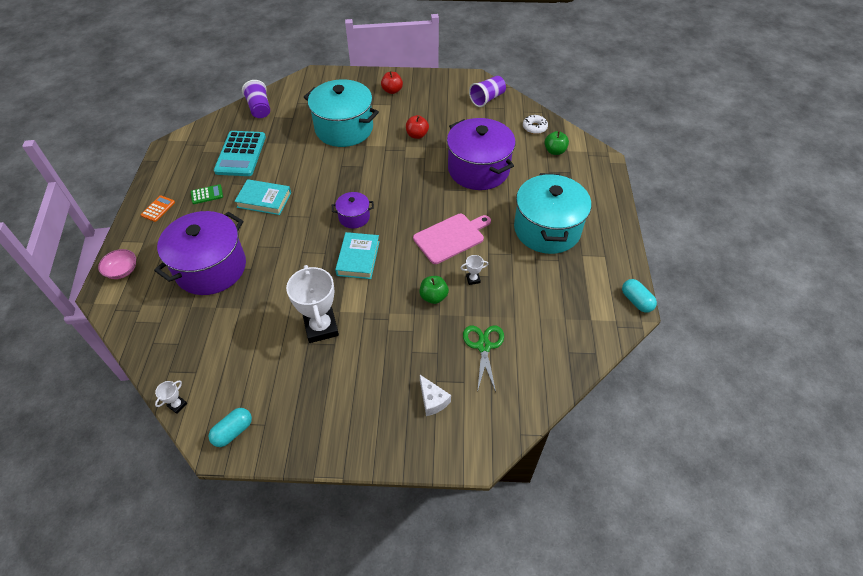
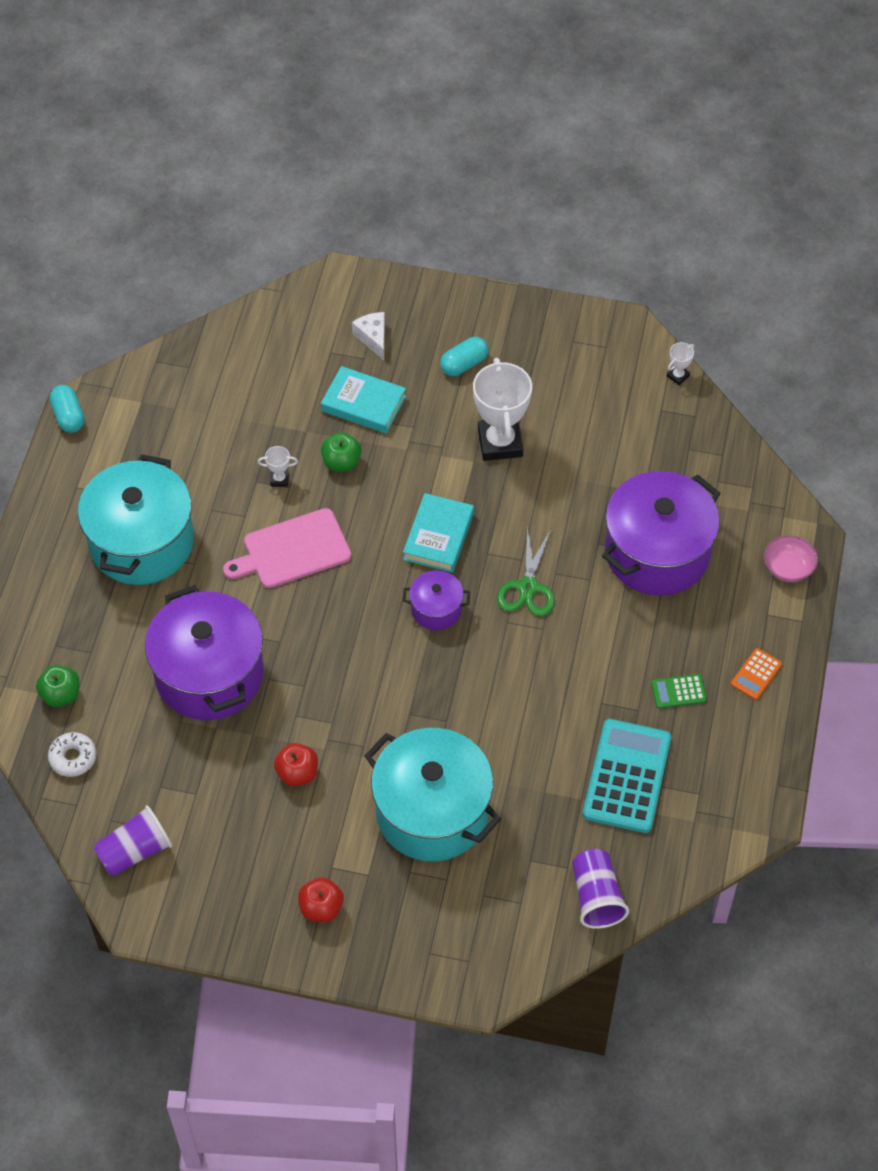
camera: 170 degrees left, 5 degrees up
turquoise capsule [208,408,252,447] -> turquoise capsule moved to [440,337,488,376]
turquoise book [234,179,291,215] -> turquoise book moved to [321,366,406,433]
green scissors [463,325,504,392] -> green scissors moved to [497,526,555,616]

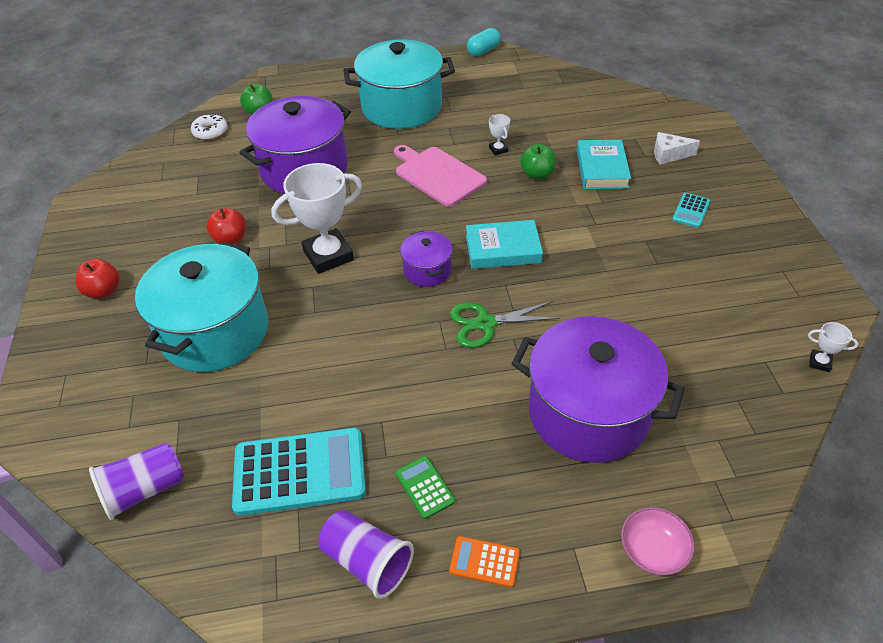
camera: 70 degrees right, 10 degrees down
purple cup [93,805,172,876] -> purple cup moved to [319,510,414,599]
white cheese [352,312,385,360] -> white cheese turned 135 degrees counterclockwise [654,132,700,165]
turquoise capsule [440,337,488,376] -> turquoise calculator [672,193,710,228]
white trophy [473,358,532,461] -> white trophy moved to [271,163,362,274]

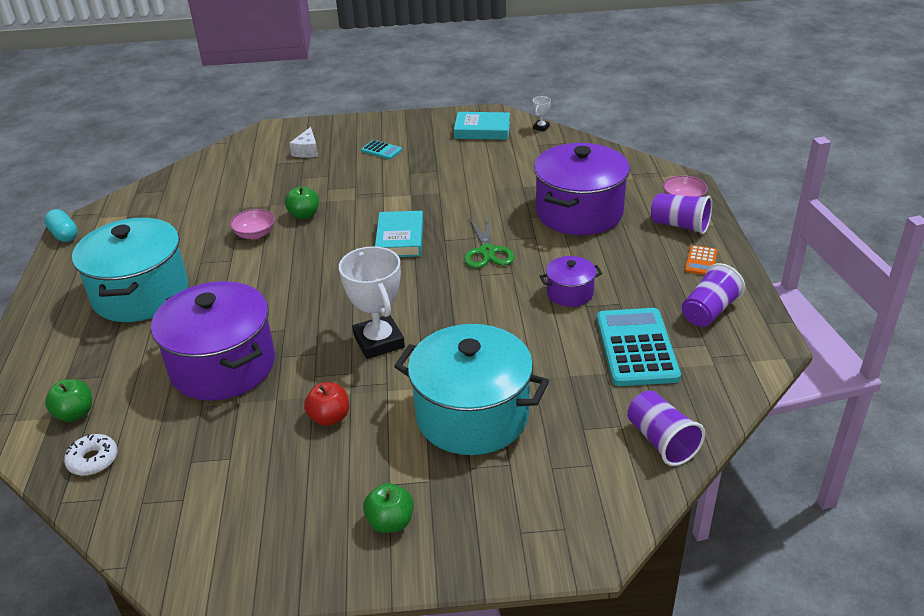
camera: 85 degrees left, 10 degrees down
red apple [76,259,120,298] -> green apple [363,483,414,533]
pink cutting board [394,145,487,207] -> none
green calculator [396,456,455,519] -> none
purple pot [400,231,453,287] -> purple pot moved to [540,256,602,307]
white trophy [489,114,510,155] -> pink bowl [230,209,275,239]
turquoise book [577,140,631,189] -> turquoise book moved to [454,112,510,140]
none -> purple cup [651,193,712,235]

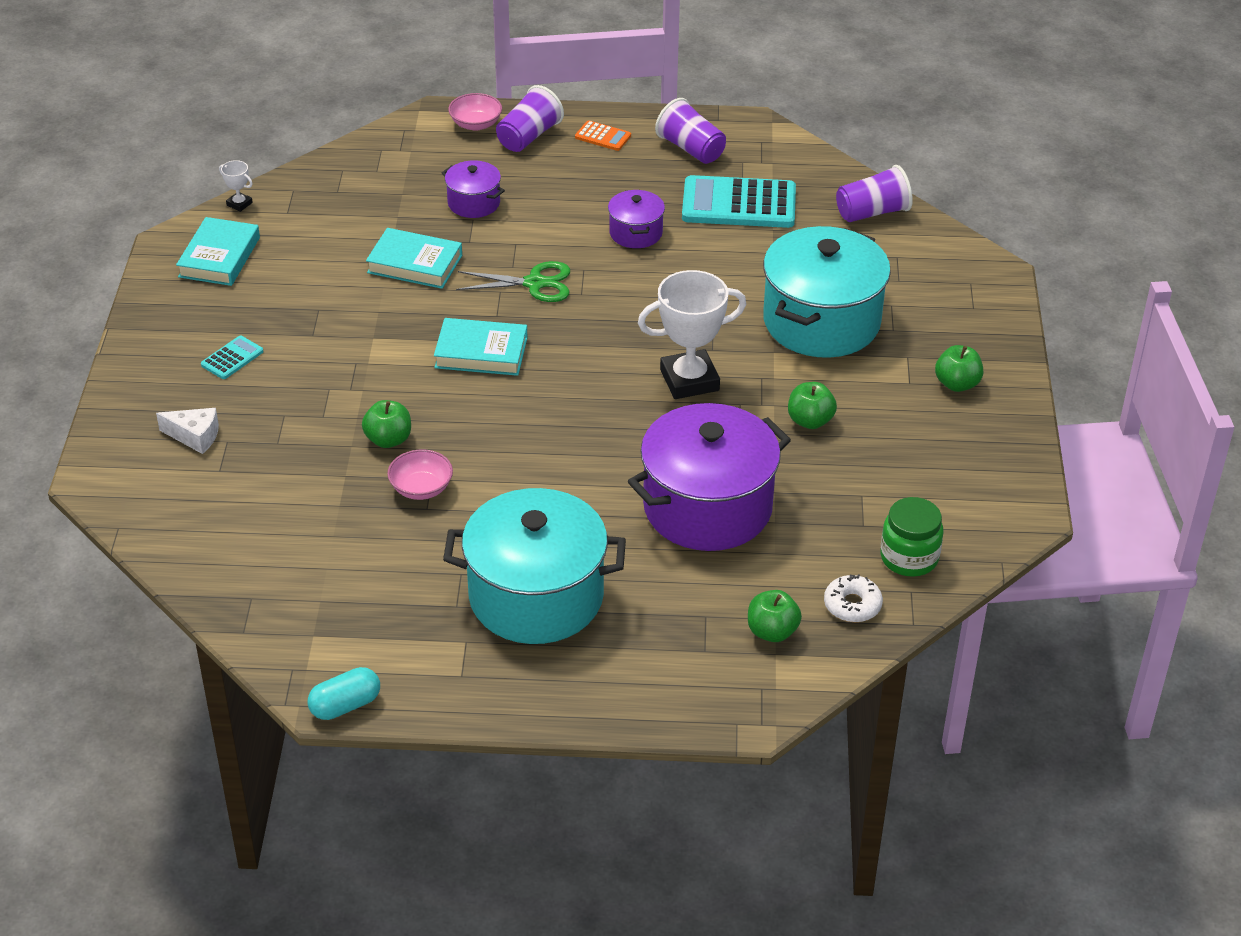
camera: 85 degrees left, 5 degrees up
red apple [304,382,349,426] -> green apple [788,382,837,429]
purple pot [534,143,630,235] -> purple pot [442,160,505,218], size x0.48
none -> turquoise book [366,228,462,289]
none -> green jar [880,497,943,577]

